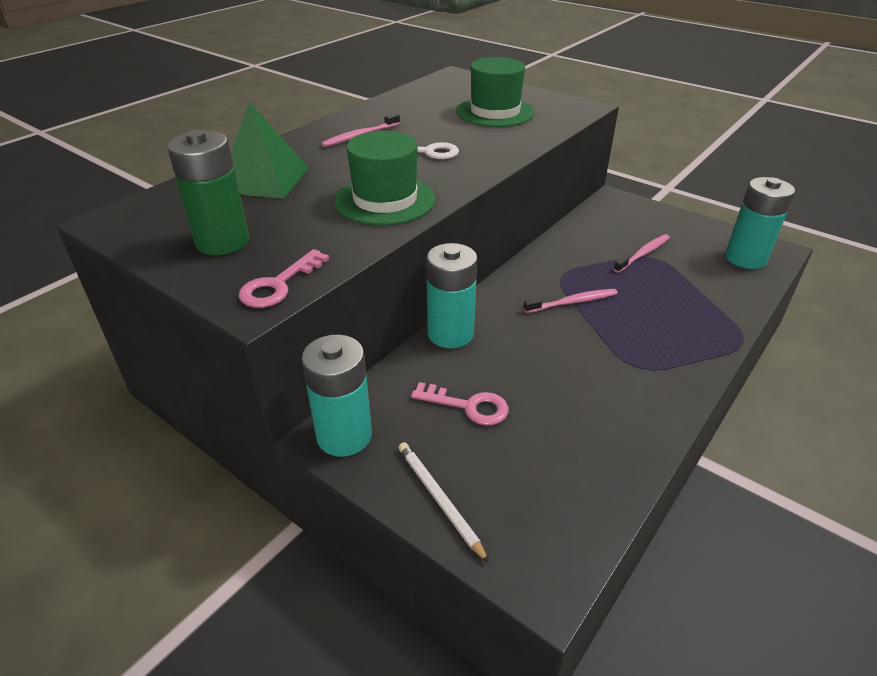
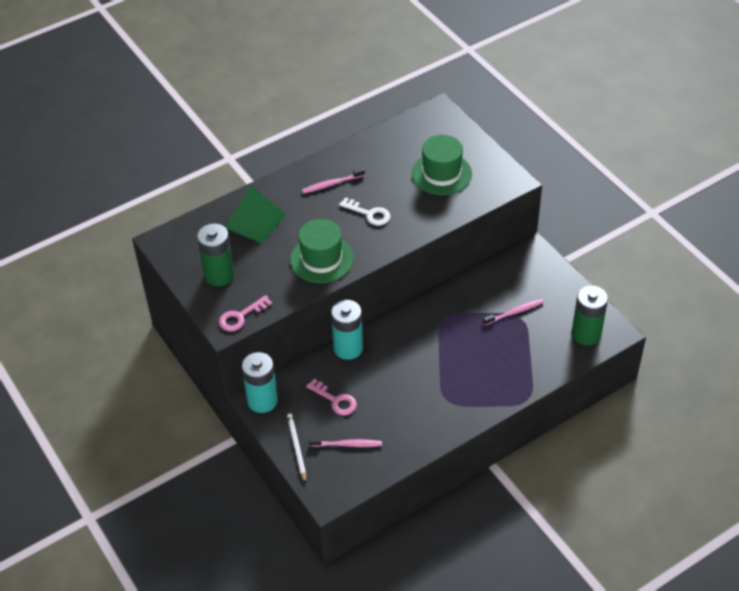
camera: 20 degrees right, 10 degrees up
pink toothbrush [523,289,617,313] -> pink toothbrush moved to [309,438,382,447]
turquoise battery [725,177,795,269] -> green battery [572,285,608,346]

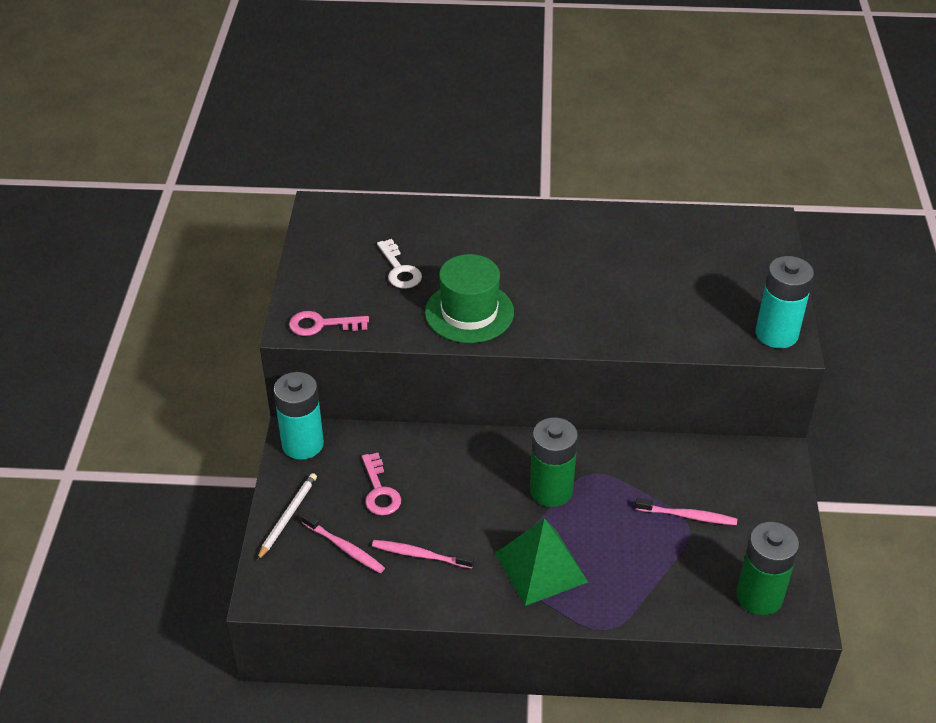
camera: 35 degrees right, 5 degrees down
green battery [197,224,234,286] -> green battery moved to [530,417,578,507]
green pyramid [225,186,286,244] -> green pyramid moved to [495,518,588,606]
pink toothbrush [302,168,365,194] -> pink toothbrush moved to [372,540,474,569]
turquoise battery [331,300,363,360] -> turquoise battery moved to [755,256,814,348]
white key [339,197,391,226] -> white key moved to [377,239,422,289]
green hat [412,135,472,195] -> none

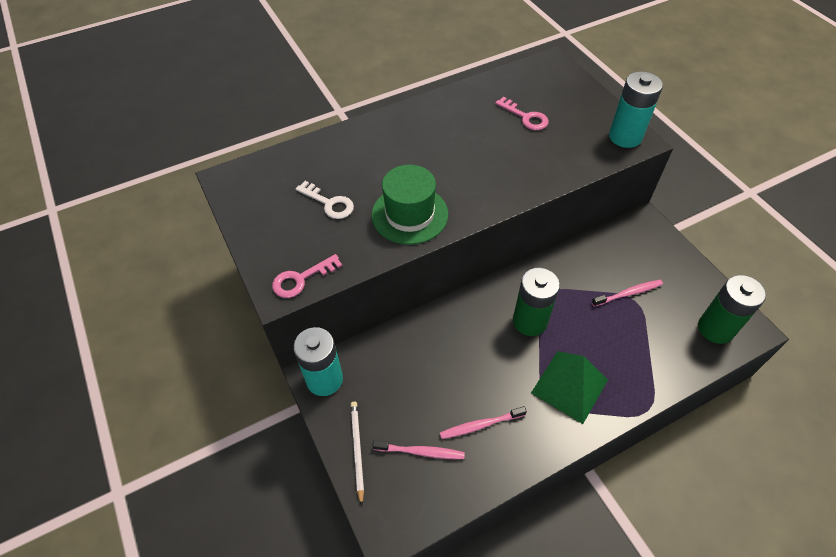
camera: 30 degrees left, 10 degrees up
pink key [362,453,401,516] -> pink key moved to [495,97,549,130]

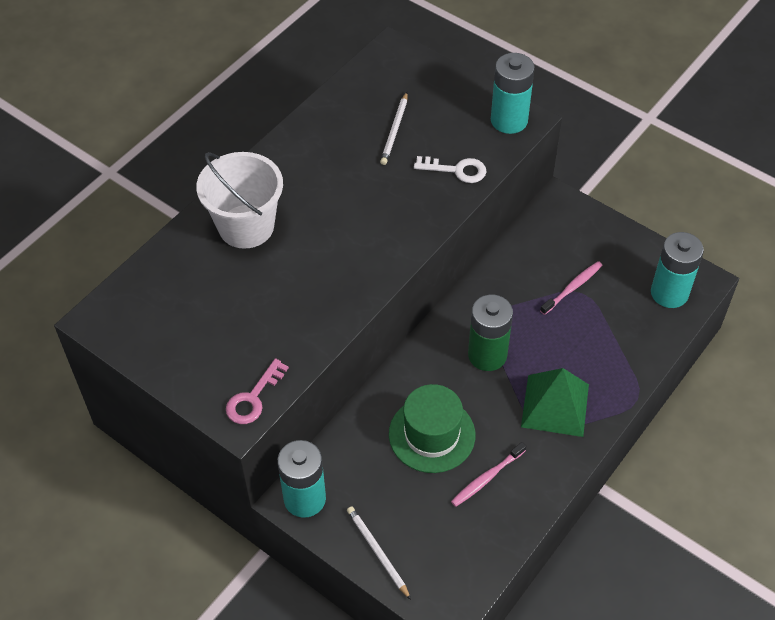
camera: 25 degrees left, 0 degrees up
white key [296,181,354,219] -> white key moved to [414,156,486,183]
green hat [371,165,448,245] -> green hat moved to [389,384,475,473]
pink toothbrush [372,440,465,459] -> none
pink key [495,97,549,130] -> white pencil [380,92,408,165]
green battery [698,275,766,344] -> turquoise battery [651,232,704,308]
none -> white bucket [196,152,283,249]

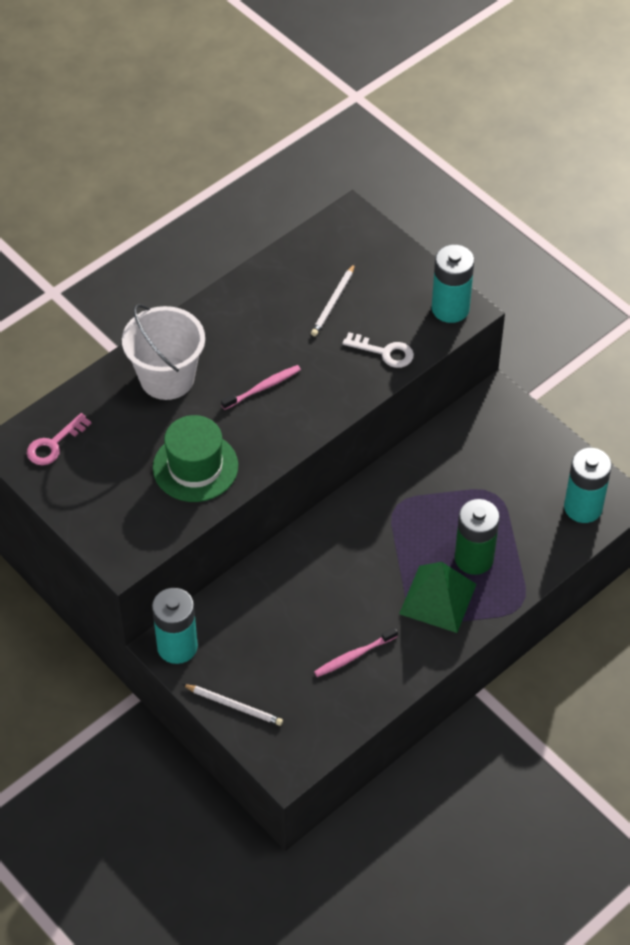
camera: 10 degrees right, 0 degrees up
pink key [226,358,289,424] -> pink key moved to [27,413,91,465]
white pencil [347,506,411,600] -> white pencil turned 135 degrees clockwise [182,684,283,726]
green hat [389,384,475,473] -> green hat moved to [153,415,238,502]
green battery [468,295,513,371] -> green battery moved to [455,499,500,575]
pink toothbrush [540,261,603,315] -> pink toothbrush moved to [221,365,301,410]

